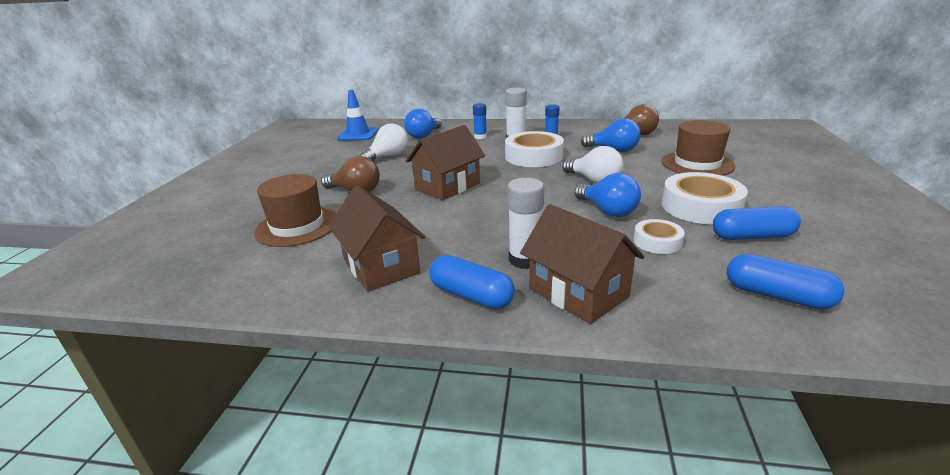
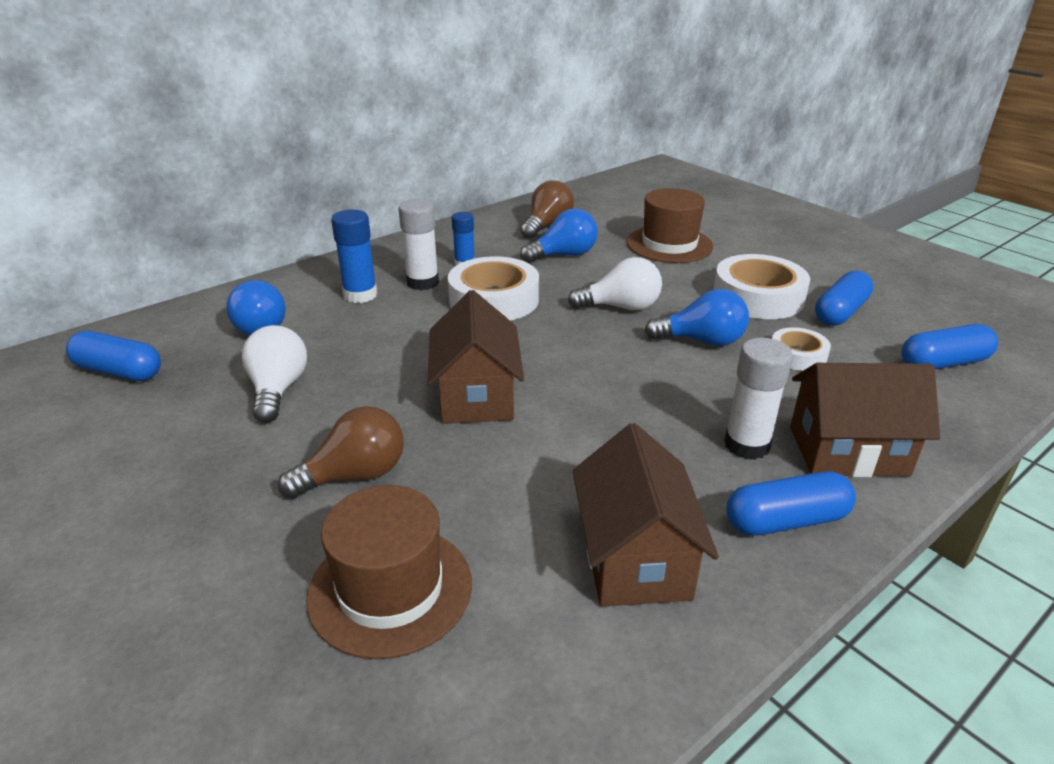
camera: 50 degrees left, 5 degrees up
brown house [328,185,425,292] -> brown house turned 75 degrees clockwise [573,423,719,607]
blue traffic cone [337,90,378,141] -> blue capsule [66,331,161,381]
blue glue stick [473,103,487,139] -> blue glue stick [331,209,378,303], size x1.51

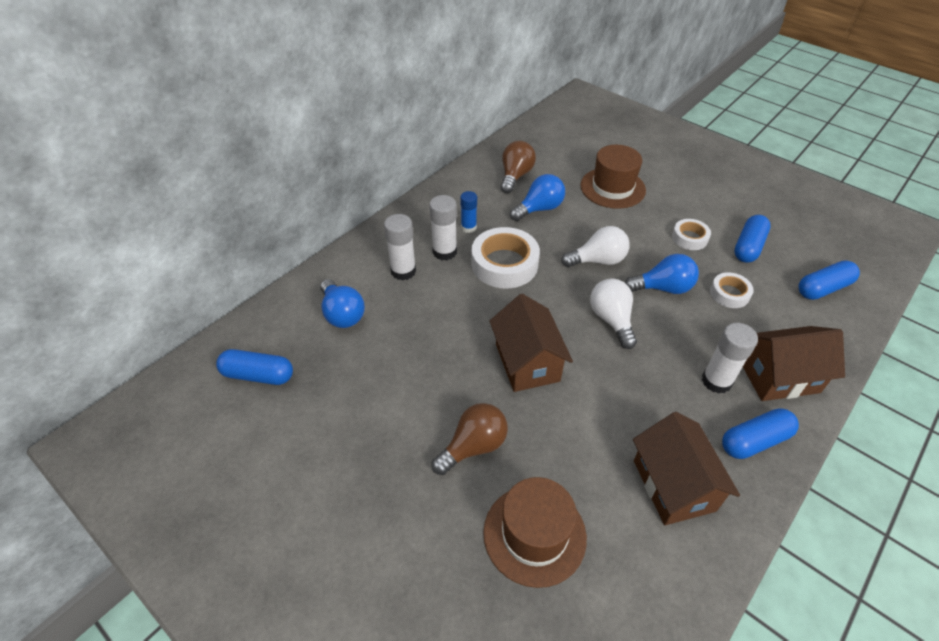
camera: 10 degrees left, 15 degrees up
white light bulb [242,325,307,423] -> white light bulb moved to [590,278,637,349]
blue glue stick [331,209,378,303] -> white glue stick [384,214,416,281]
white tape [713,254,810,319] -> white tape [672,219,711,250], size x0.55

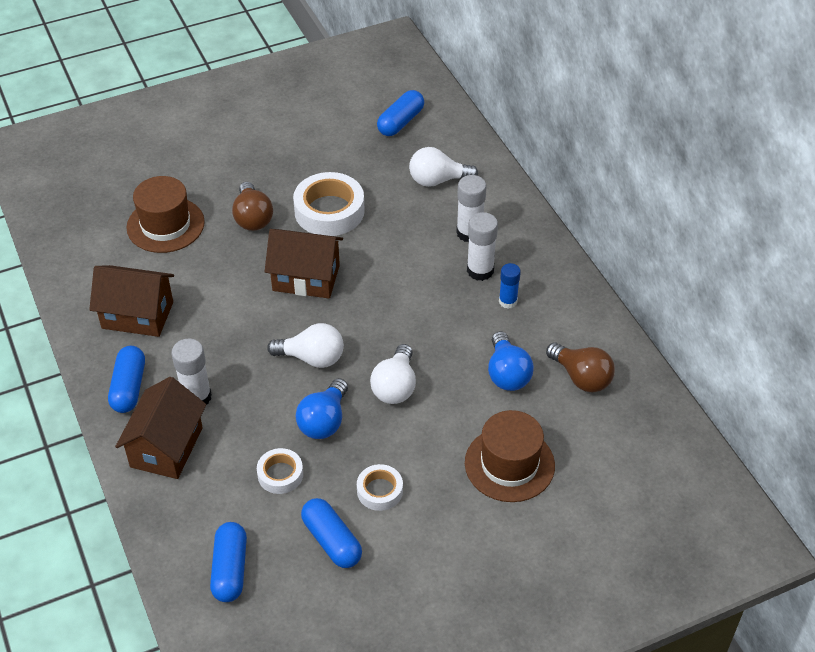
camera: 115 degrees right, 0 degrees up
blue light bulb [320,279,365,328] -> white light bulb [409,147,478,187]
white tape [472,227,540,288] -> white tape moved to [293,172,365,236]

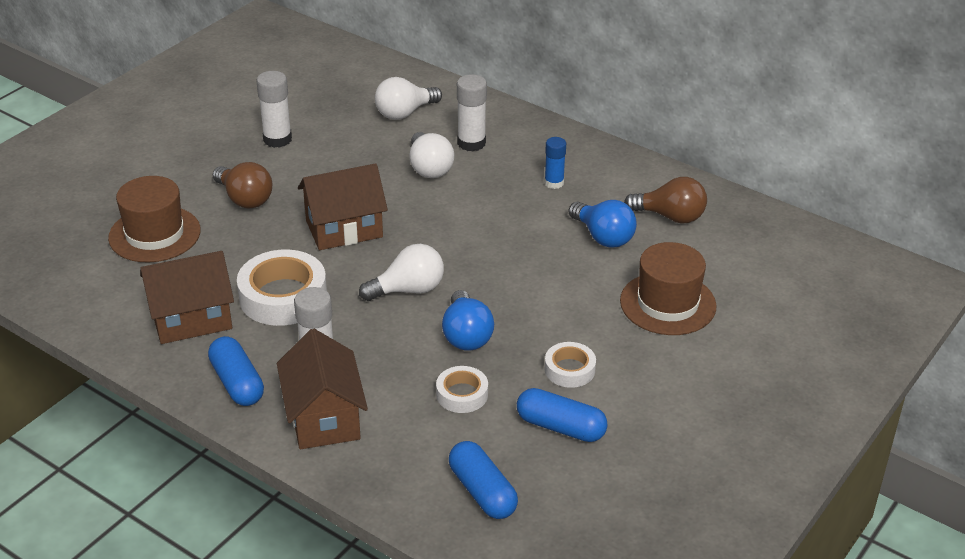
camera: 30 degrees left, 10 degrees down
white tape [293,172,365,236] -> white tape moved to [237,249,327,326]
white light bulb [370,344,416,404] -> white light bulb moved to [410,132,454,178]
blue capsule [377,90,424,136] -> none
white glue stick [467,212,498,281] -> white glue stick moved to [257,71,292,148]

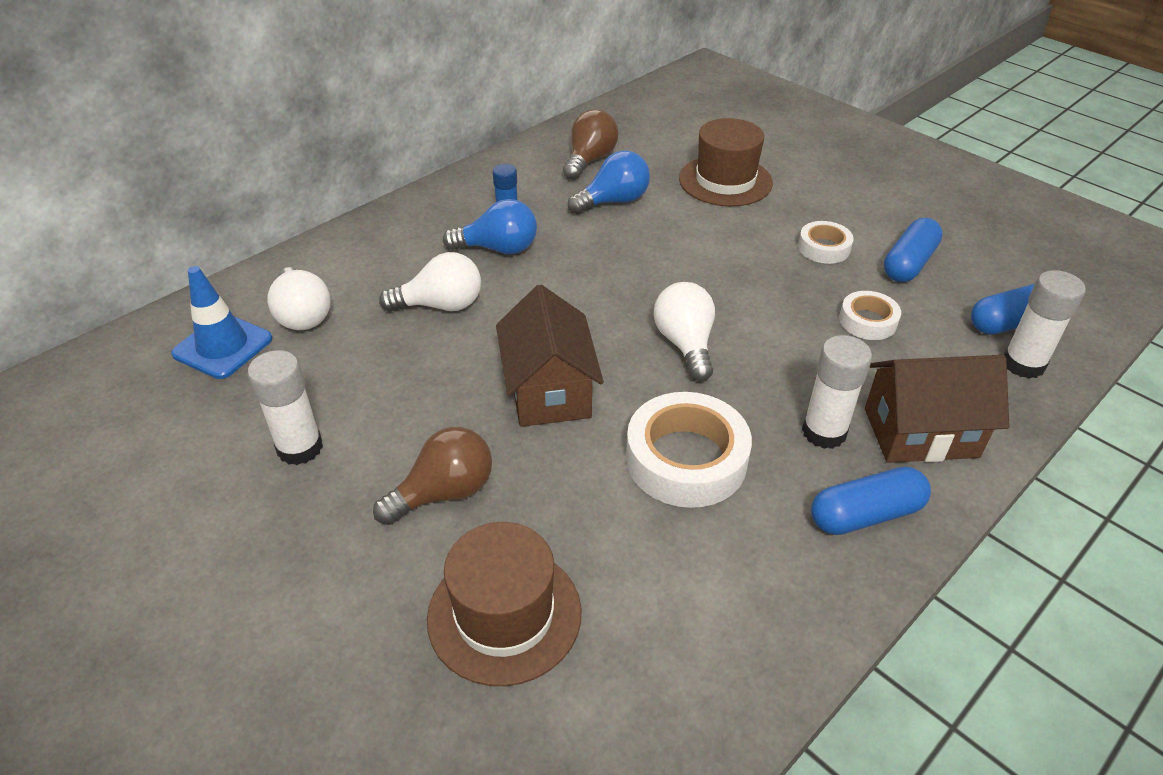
camera: 80 degrees left, 5 degrees up
brown house [140,251,234,344] -> none
blue light bulb [442,290,494,351] -> blue light bulb moved to [443,199,537,254]
white glue stick [457,74,487,152] -> white glue stick moved to [1004,270,1086,379]
none -> blue traffic cone [171,266,273,379]

